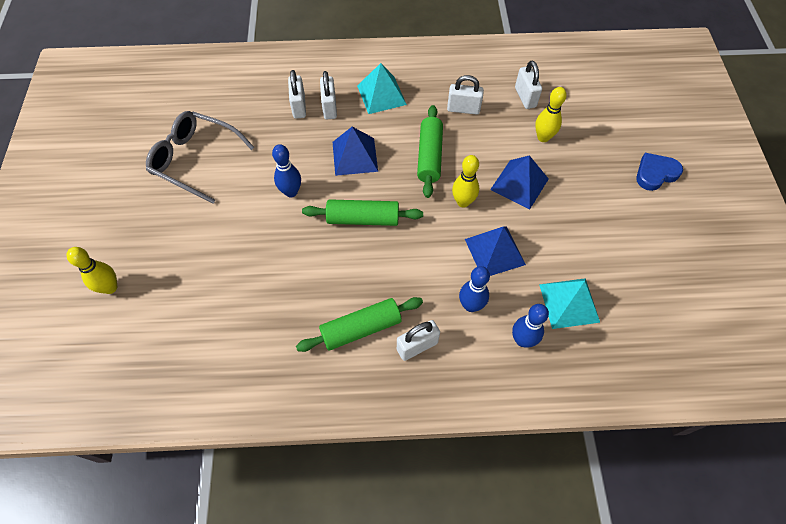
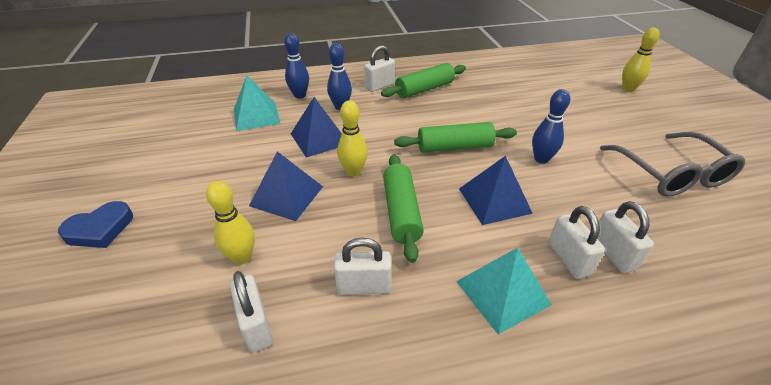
camera: 170 degrees right, 20 degrees down
grey glasses [146,111,254,204] -> grey glasses turned 60 degrees clockwise [600,132,745,197]

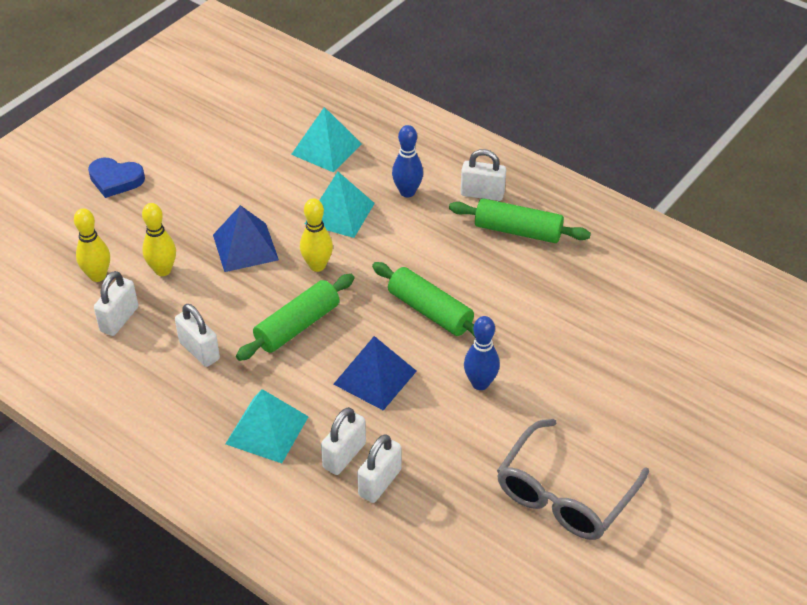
camera: 50 degrees right, 5 degrees up
blue bowling pin [284,33,309,99] -> none
blue pyramid [291,97,342,158] -> turquoise pyramid [305,172,375,238]
yellow bowling pin [622,28,660,92] -> yellow bowling pin moved to [74,208,110,282]

